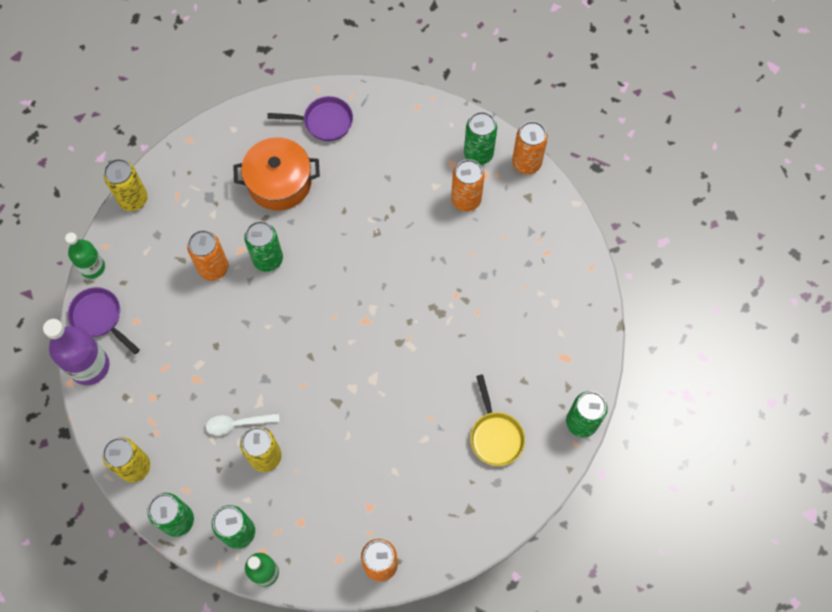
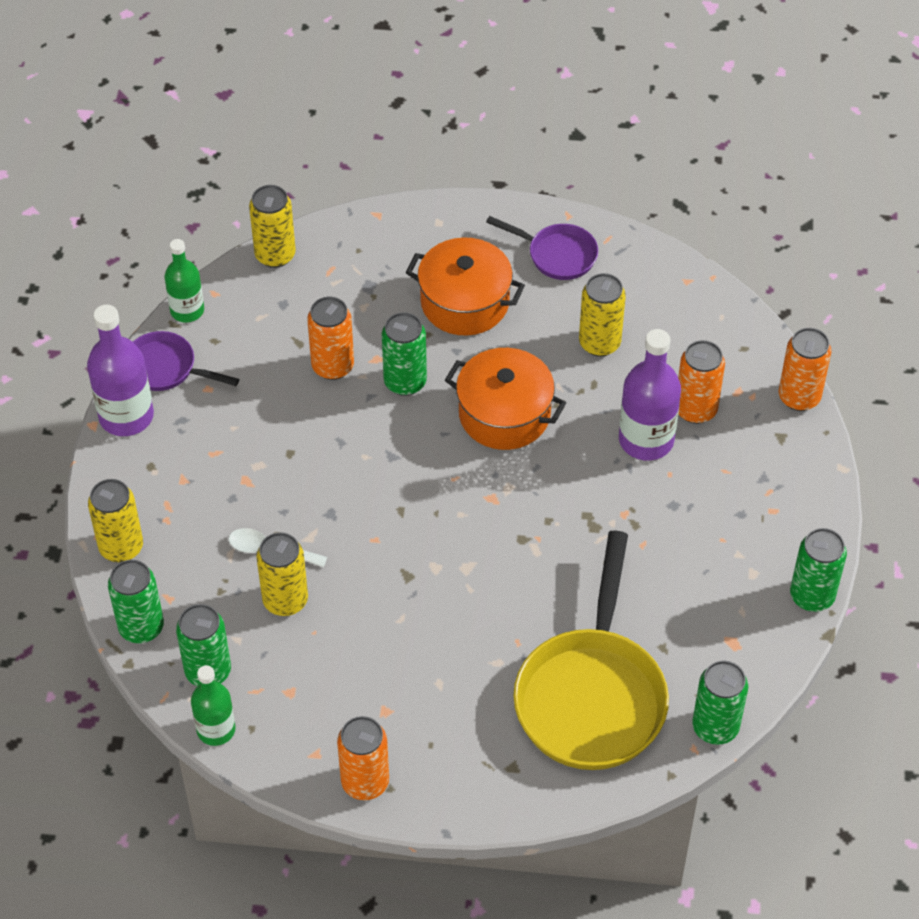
camera: 25 degrees right, 15 degrees down
purple pan [67,287,140,355] -> purple pan turned 45 degrees counterclockwise [133,331,239,391]
green can [464,112,497,165] -> green can moved to [790,528,847,612]
yellow pan [470,374,525,466] -> yellow pan [513,531,669,770], size x1.96
none -> orange pot [445,348,566,450]
none -> yellow can [579,273,626,357]
none -> purple bottle [619,329,681,461]

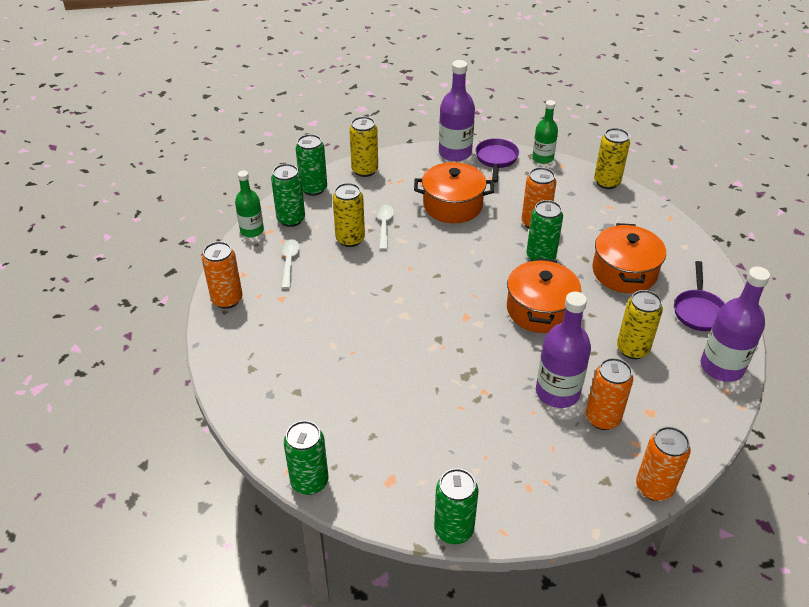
camera: 75 degrees right, 10 degrees down
yellow pan [513,531,669,770] -> none
none -> white spoon [281,239,300,289]
none -> orange pot [414,162,494,223]
none -> purple bottle [701,266,770,382]

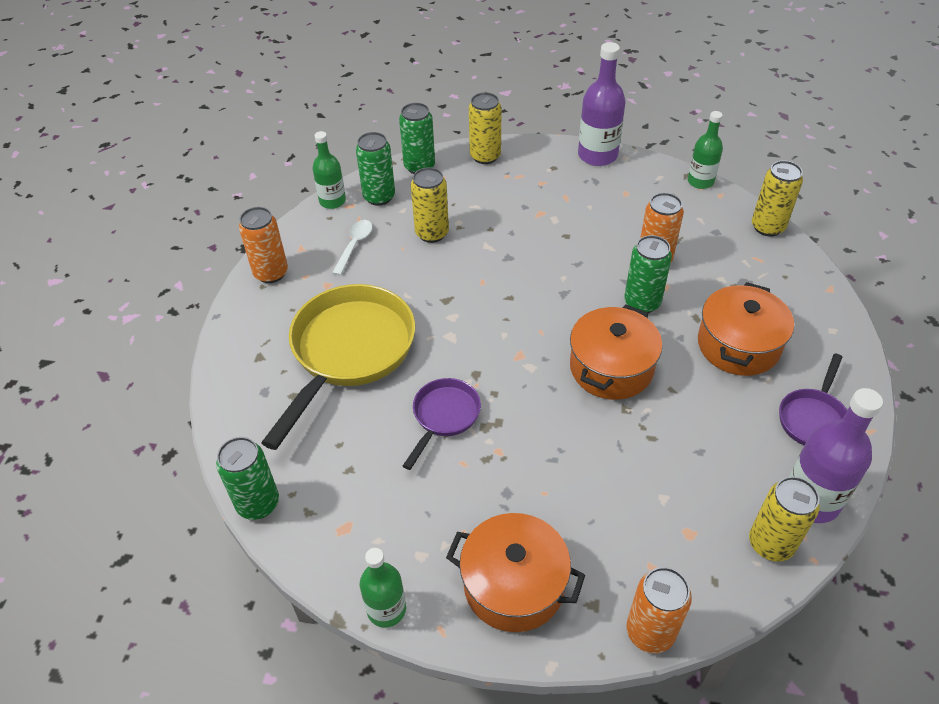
camera: 20 degrees right, 5 degrees up
white spoon [376,205,394,250] -> none
orange pot [414,162,494,223] -> orange pot moved to [446,513,585,632]
green can [434,468,478,544] -> green bottle [360,548,406,628]
purple pan [475,138,519,183] -> purple pan moved to [403,378,481,470]
purple bottle [536,292,591,408] -> none
orange can [586,358,633,430] -> none
yellow can [617,290,663,359] -> yellow can moved to [749,476,820,562]
none -> yellow pan [261,284,415,450]

